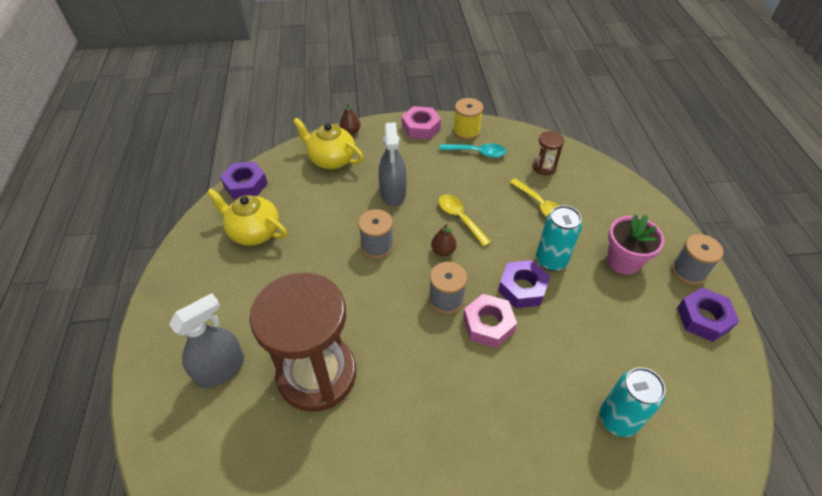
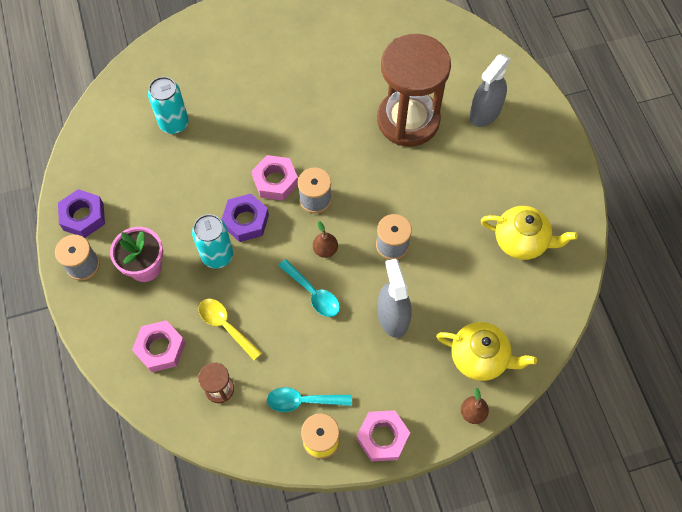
camera: 170 degrees right, 15 degrees up
purple nut [220,161,268,200] -> none
yellow spoon [439,194,491,247] -> turquoise spoon [278,259,340,317]
none -> pink nut [132,320,186,372]

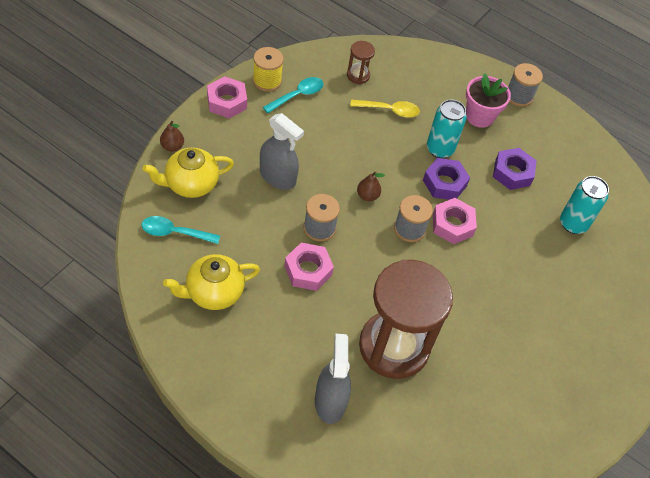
camera: 135 degrees right, 10 degrees down
purple nut [58,189,105,238] -> purple nut moved to [493,148,537,190]
pink nut [132,320,186,372] -> pink nut moved to [284,243,334,291]
turquoise spoon [278,259,340,317] -> turquoise spoon moved to [141,216,220,244]

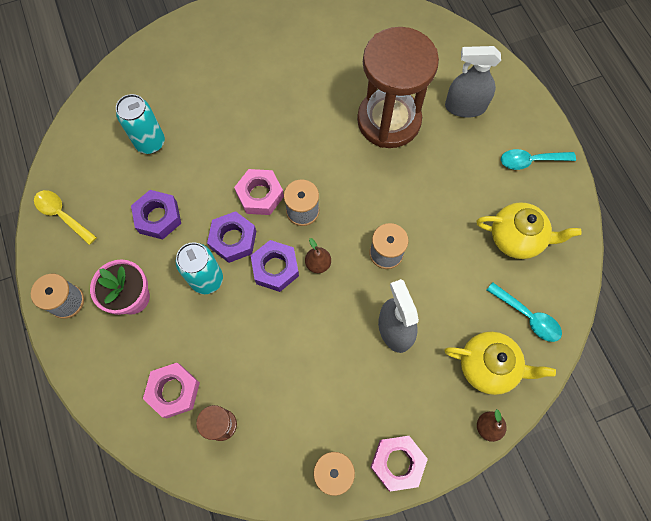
camera: 140 degrees left, 15 degrees up
turquoise spoon [263,77,323,113] -> turquoise spoon moved to [501,149,576,170]
pink nut [284,243,334,291] -> pink nut moved to [143,363,200,418]
grey spray bottle [315,334,351,424] -> grey spray bottle turned 60 degrees clockwise [445,46,501,117]
yellow spoon [350,100,420,118] -> yellow spoon moved to [34,190,97,245]
none -> purple nut [251,240,299,292]

